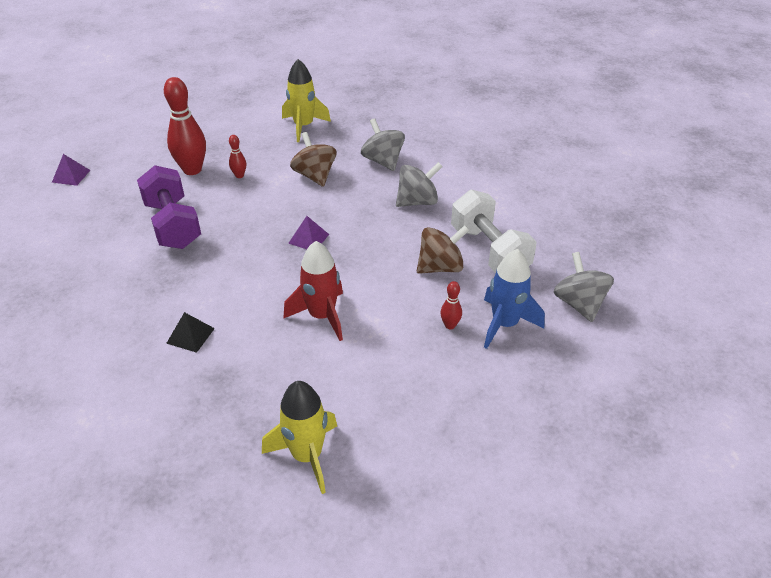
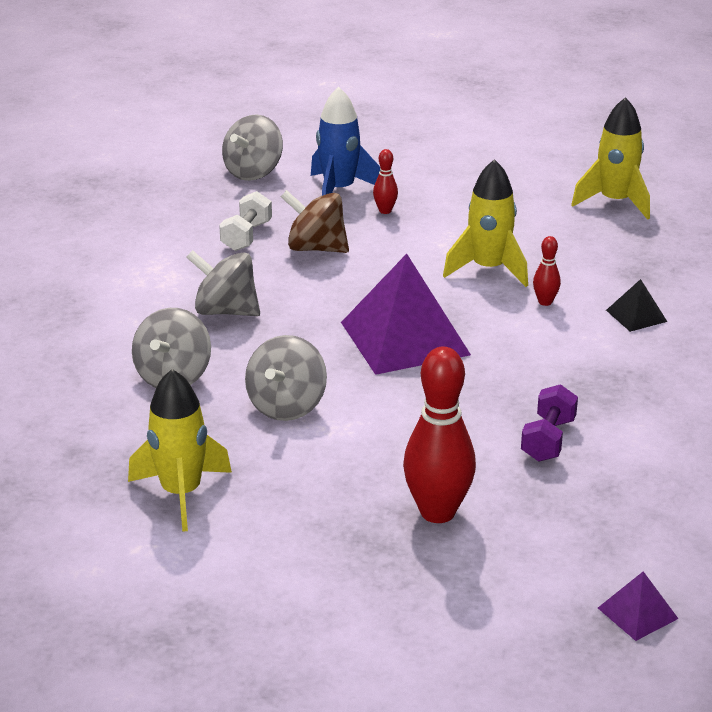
camera: 135 degrees left, 10 degrees down
purple dumbbell [137,165,201,249] -> purple dumbbell [521,384,578,462], size x0.56
red bowling pin [229,135,247,178] -> red bowling pin moved to [533,236,561,306]
red rocket [283,241,343,341] -> yellow rocket [443,159,528,287]
purple pyramid [288,216,329,249] -> purple pyramid [341,254,471,375], size x2.23
brown spinning top [290,132,337,187] -> grey spinning top [245,335,327,421]
white dumbbell [451,190,537,273] -> white dumbbell [219,191,272,251], size x0.56

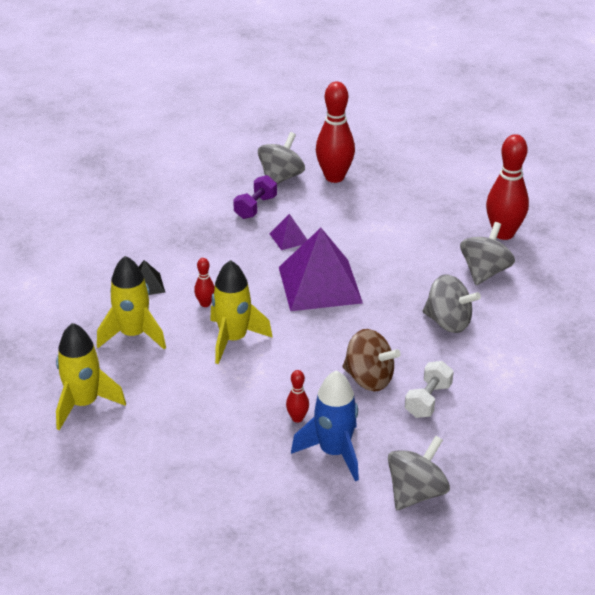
camera: 170 degrees left, 5 degrees up
yellow rocket [128,369,232,532] -> yellow rocket moved to [97,256,166,349]
grey spinning top [245,335,327,421] -> grey spinning top moved to [258,132,305,184]
purple pyramid [598,571,678,641] -> purple pyramid moved to [270,214,307,250]
none -> red bowling pin [486,134,529,240]

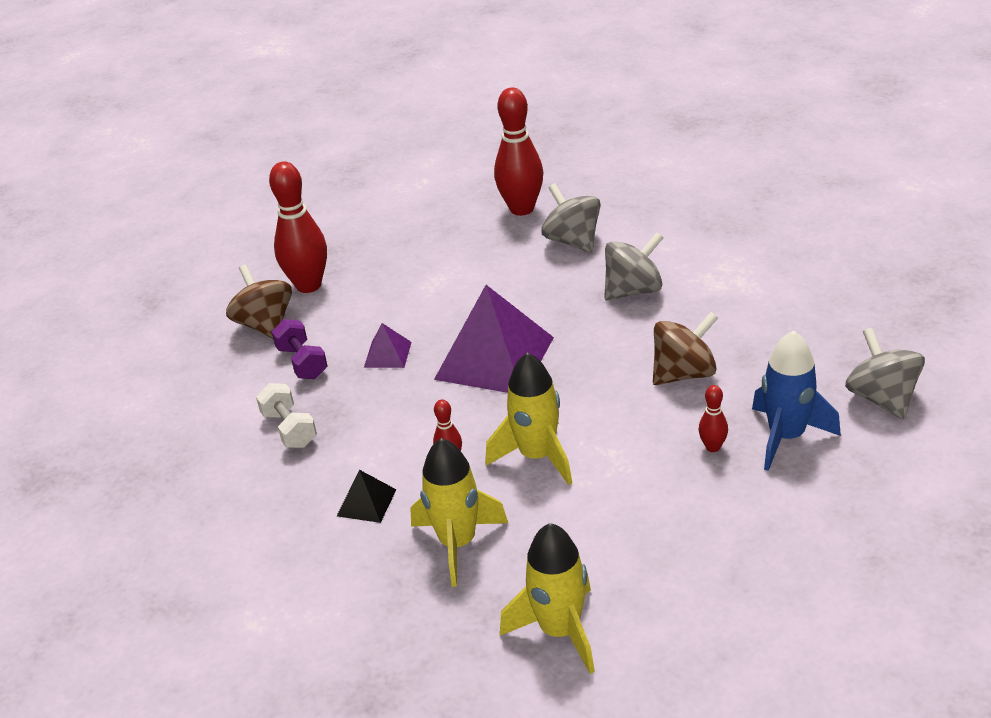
camera: 55 degrees left, 0 degrees up
grey spinning top [258,132,305,184] -> brown spinning top [226,264,292,338]
white dumbbell [405,361,454,418] -> white dumbbell moved to [256,383,317,448]

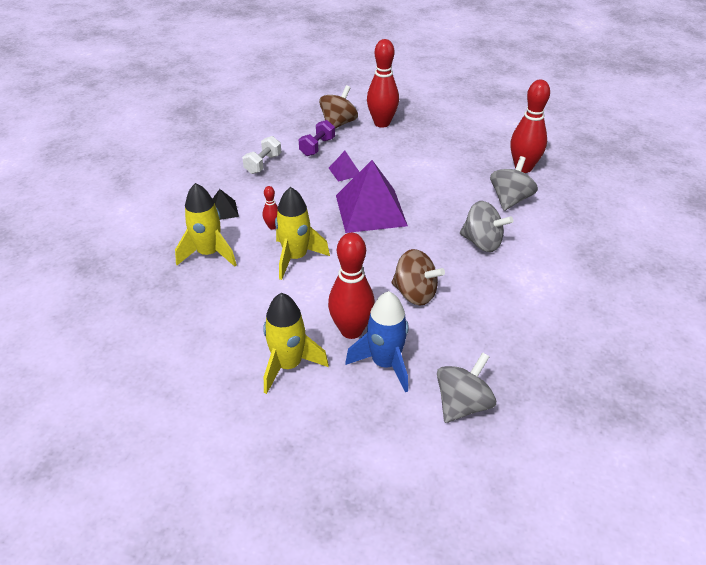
camera: 55 degrees right, 5 degrees up
yellow rocket [500,523,595,674] -> yellow rocket moved to [263,293,329,394]
red bowling pin [698,385,728,452] -> red bowling pin [328,233,375,339], size x2.16

